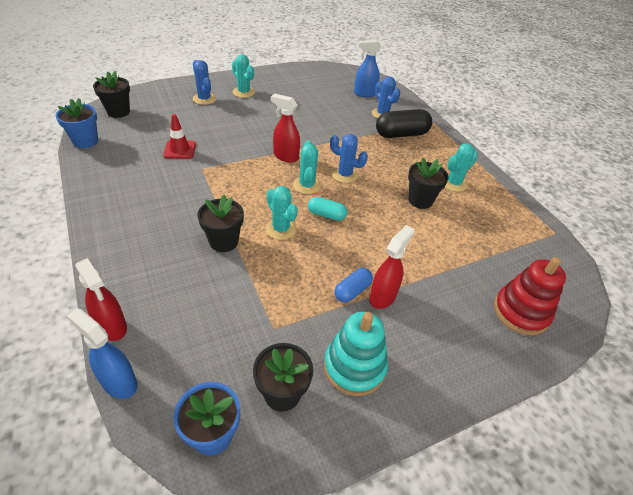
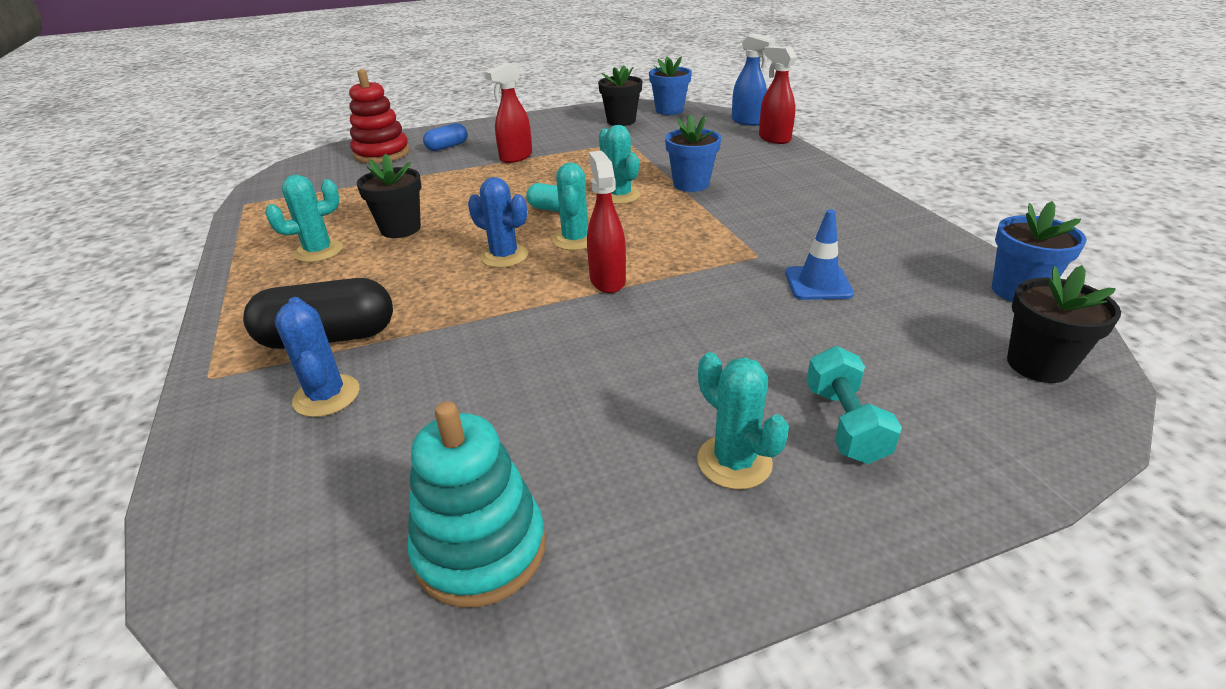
camera: 170 degrees left, 10 degrees down
red traffic cone [163,114,196,159] -> blue traffic cone [785,209,854,300]
blue cactus [193,60,216,105] -> turquoise dumbbell [806,346,902,464]
black flower pot [197,195,244,252] -> blue flower pot [665,115,721,192]
red spray bottle [271,94,300,162] -> red spray bottle turned 135 degrees counterclockwise [587,151,626,293]
turquoise stacking toy [324,312,388,396] -> turquoise stacking toy moved to [408,401,546,608]
blue capsule [335,268,373,303] -> blue capsule moved to [423,123,468,151]
blue spray bottle [354,40,381,97] -> none

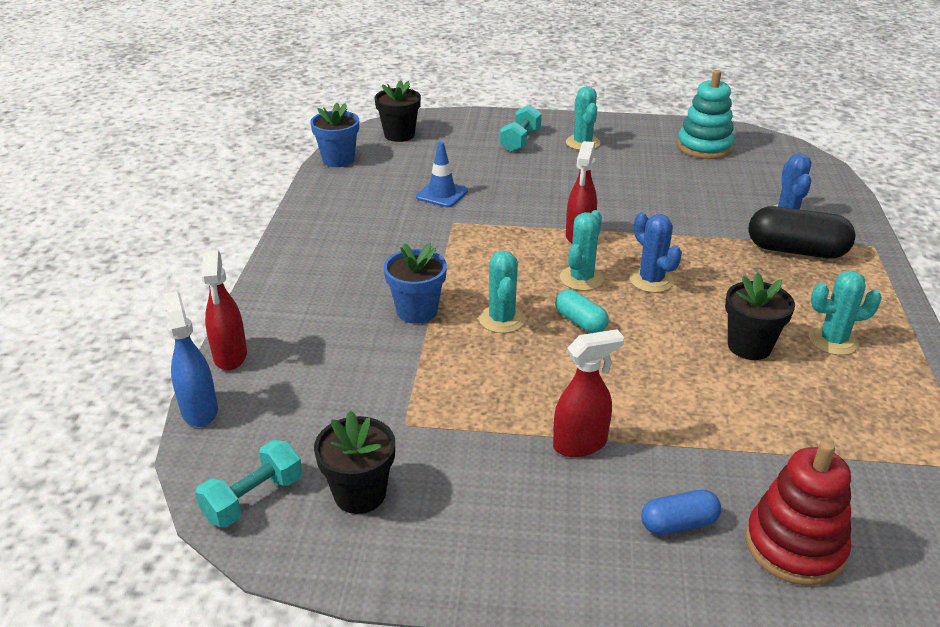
camera: 155 degrees left, 0 degrees up
blue flower pot [649,56,692,115] -> turquoise dumbbell [195,440,303,528]

